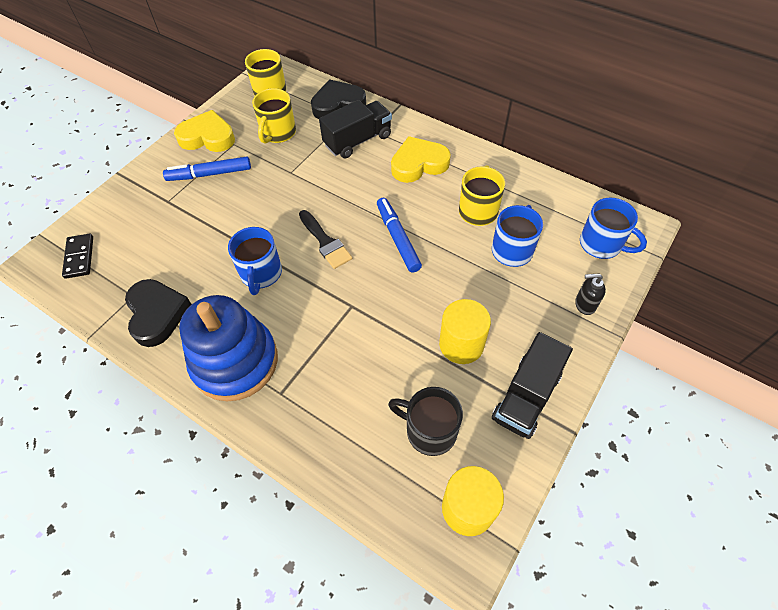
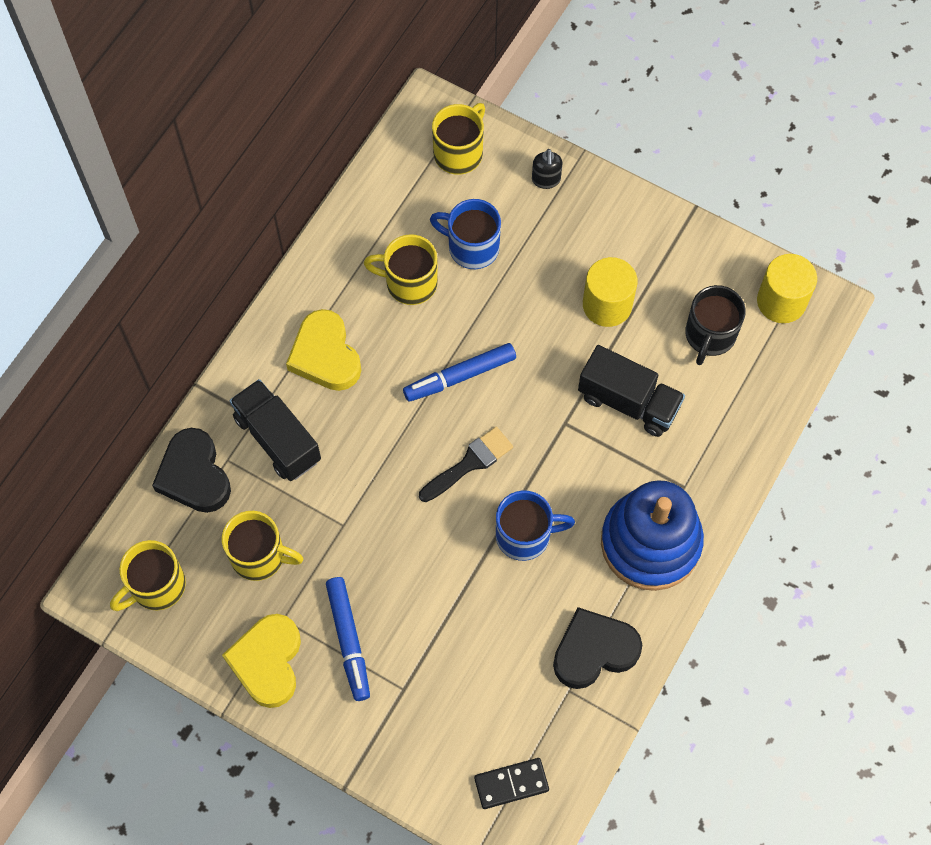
camera: 95 degrees left, 10 degrees up
black truck [492,332,573,439] -> black truck moved to [578,345,685,437]
blue mug [580,198,647,259] -> yellow mug [432,103,485,175]

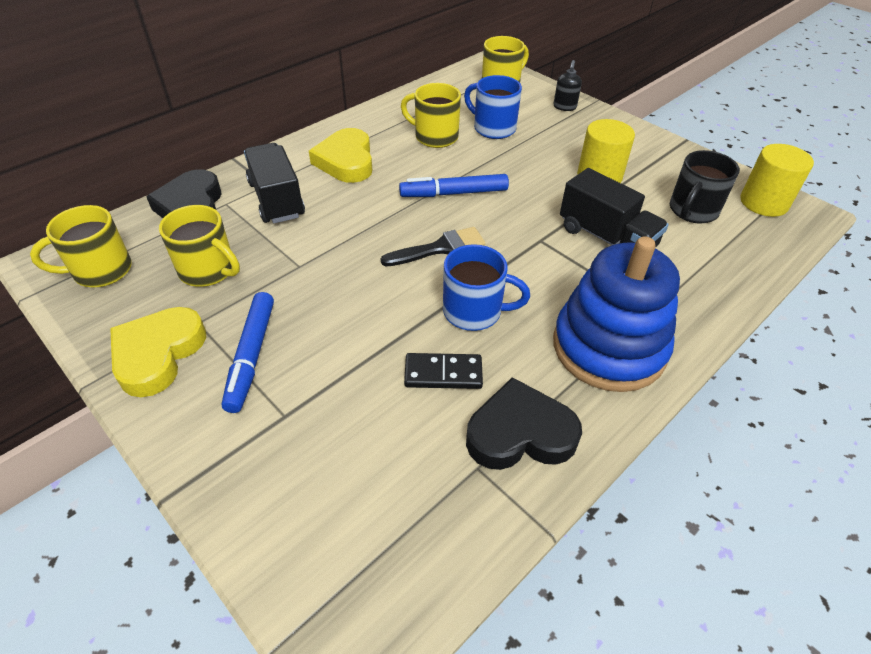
camera: 15 degrees right, 20 degrees down
black domino [474,758,549,809] -> black domino moved to [404,353,483,389]

